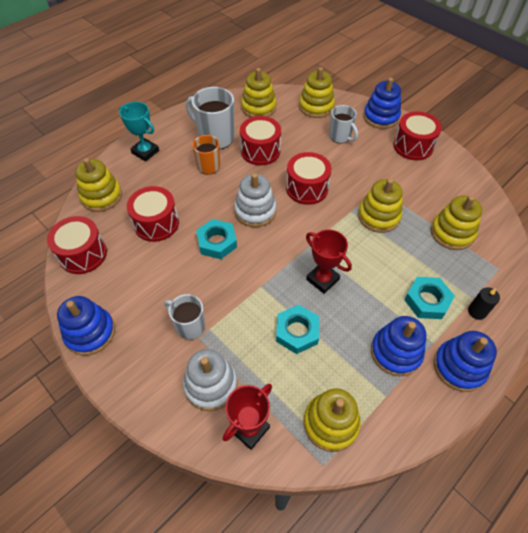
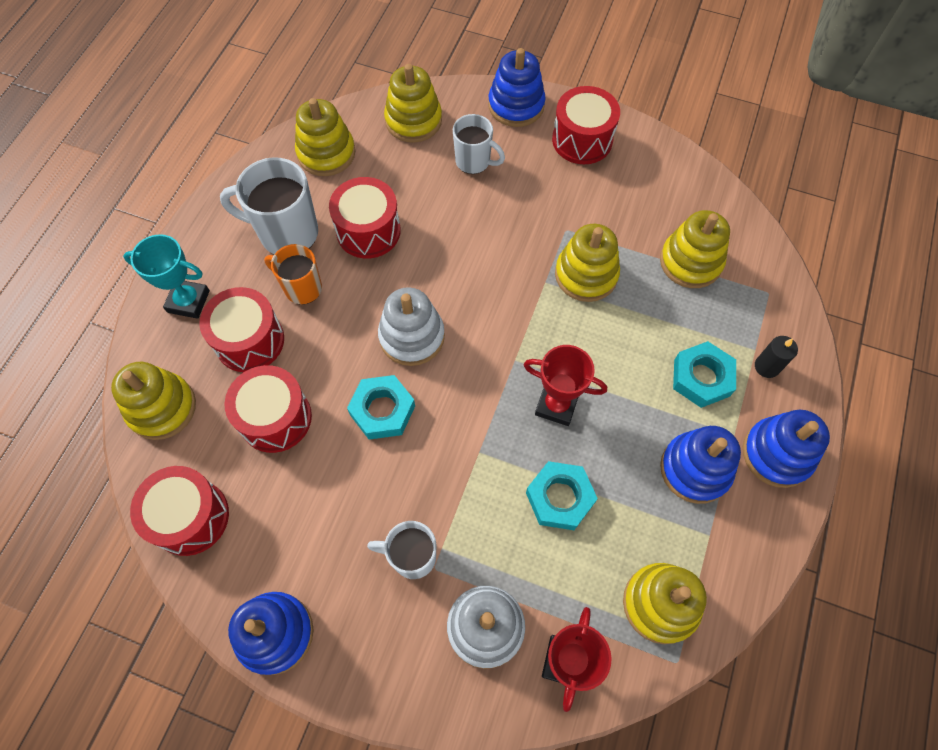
camera: 25 degrees left, 10 degrees up
red drum [286,152,332,205] -> red drum moved to [199,287,284,372]

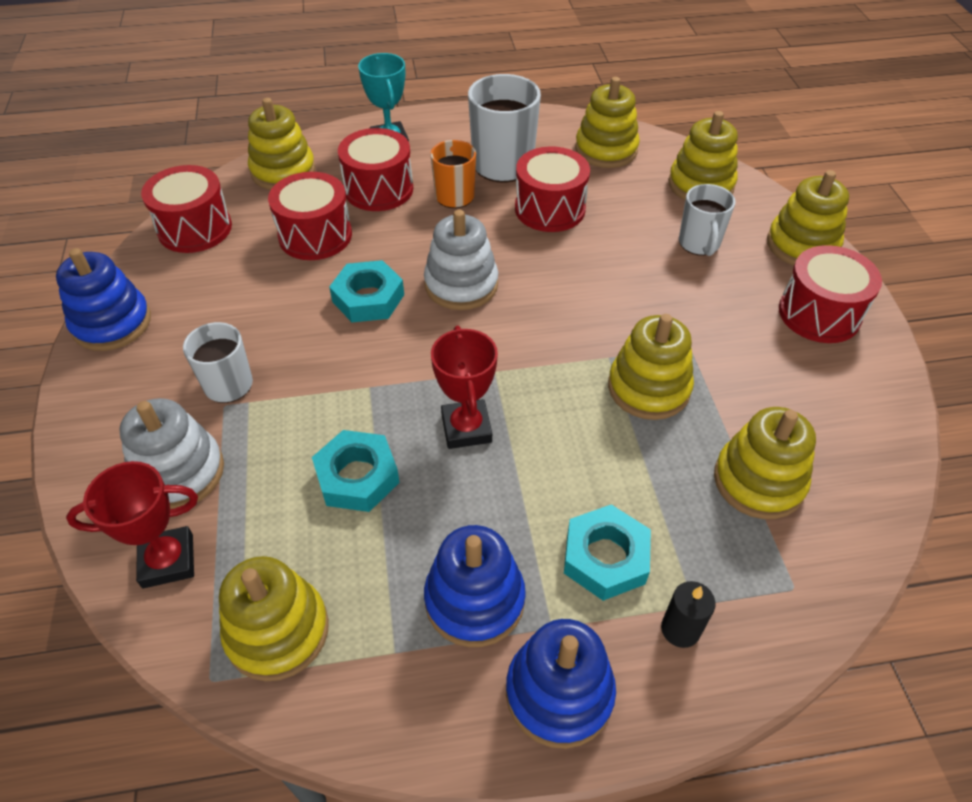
camera: 60 degrees right, 15 degrees down
blue stacking toy [488,48,545,127] -> yellow stacking toy [767,170,849,265]

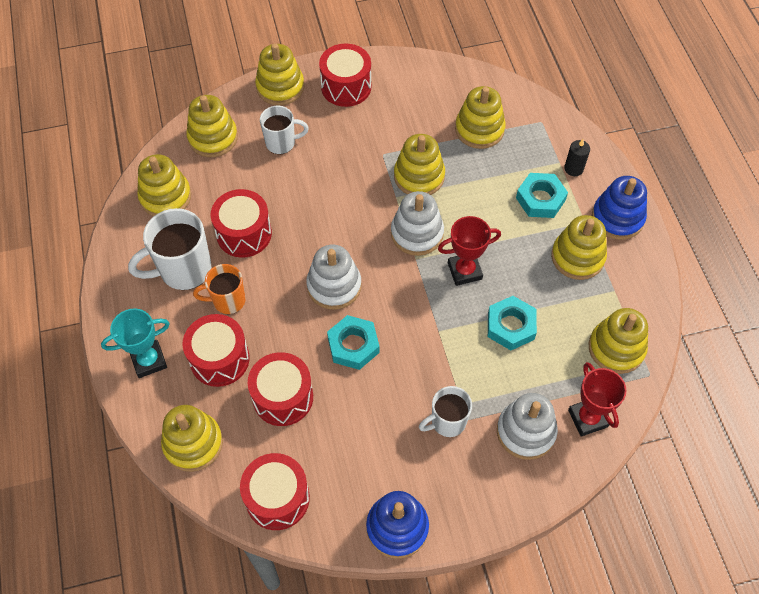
camera: 95 degrees left, 10 degrees up
blue stacking toy [424,525,526,647] -> yellow stacking toy [551,215,607,280]
none -> white stacking toy [391,191,444,256]

